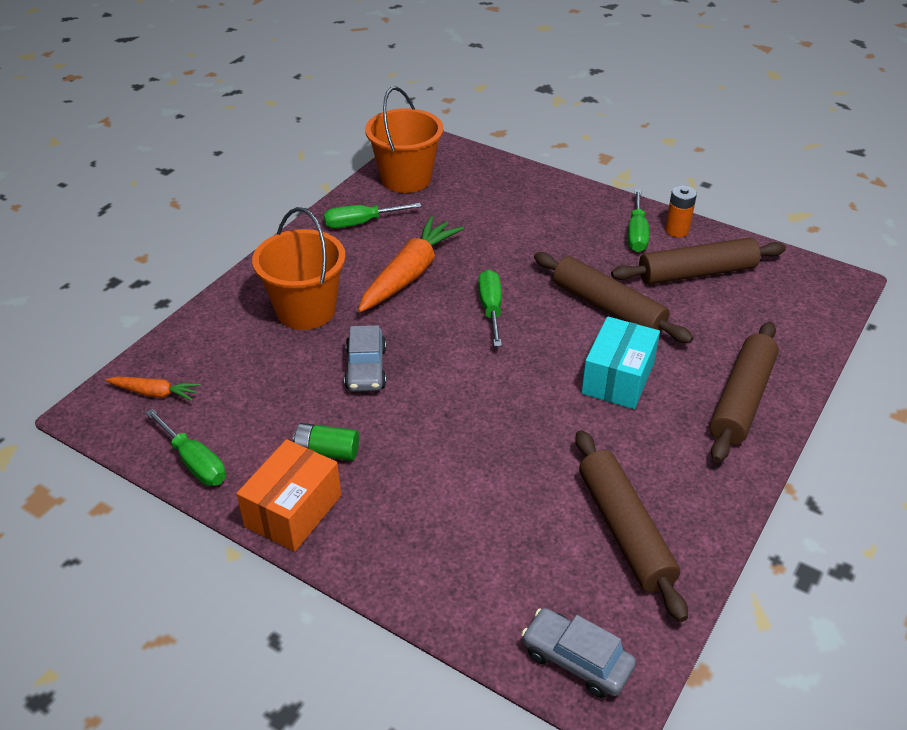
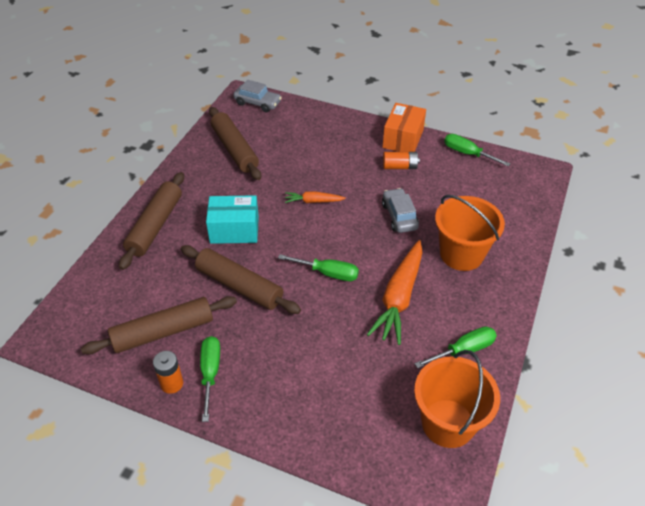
camera: 170 degrees right, 5 degrees up
orange carrot [105,376,201,401] -> orange carrot moved to [285,191,346,203]
green battery [293,423,359,461] -> orange battery [383,152,420,169]
green screwdriver [478,270,502,347] -> green screwdriver turned 60 degrees counterclockwise [278,254,359,281]
turquoise box [581,316,660,409] -> turquoise box turned 75 degrees clockwise [206,195,259,244]

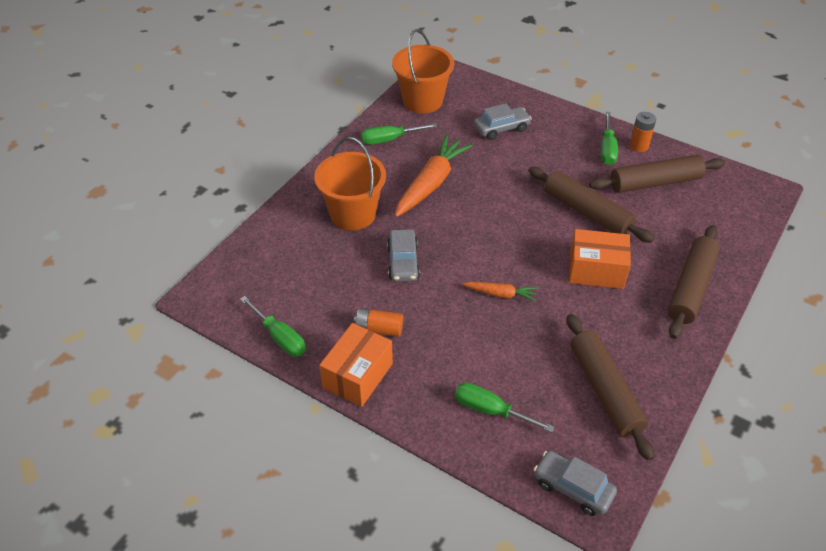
camera: 170 degrees left, 0 degrees up
turquoise box [206,195,259,244] -> orange box [569,229,631,289]
green screwdriver [278,254,359,281] -> green screwdriver moved to [455,383,554,432]
none -> grey car [474,103,532,140]

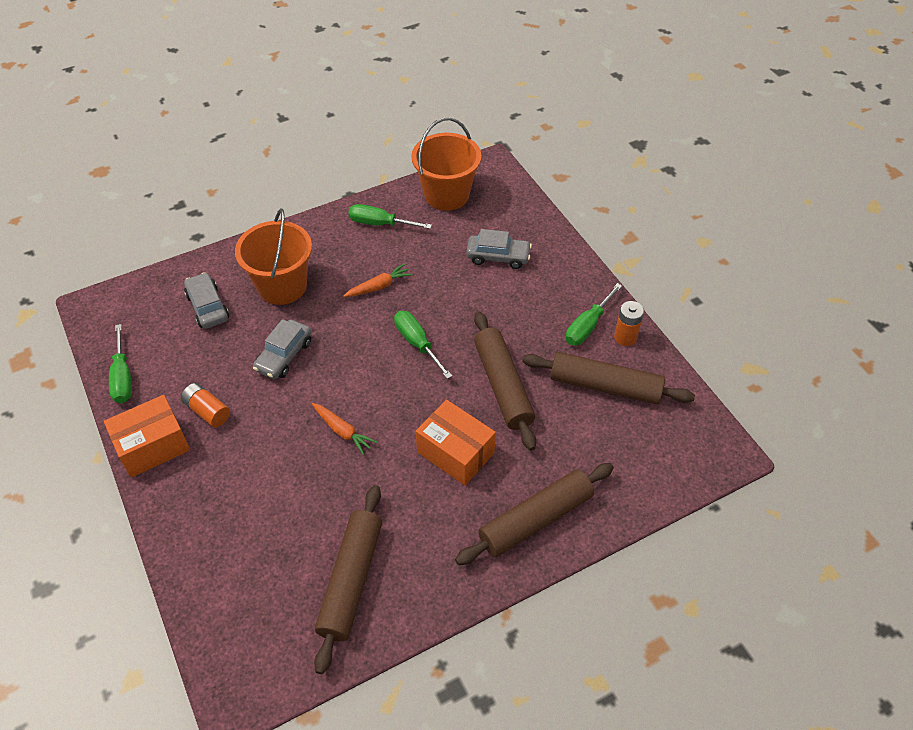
camera: 30 degrees right, 5 degrees up
orange carrot [395,135,472,217] -> orange carrot [343,264,413,297], size x0.51
green screwdriver [455,383,554,432] -> green screwdriver moved to [394,311,452,379]
grey car [534,451,617,516] -> grey car moved to [184,272,229,329]

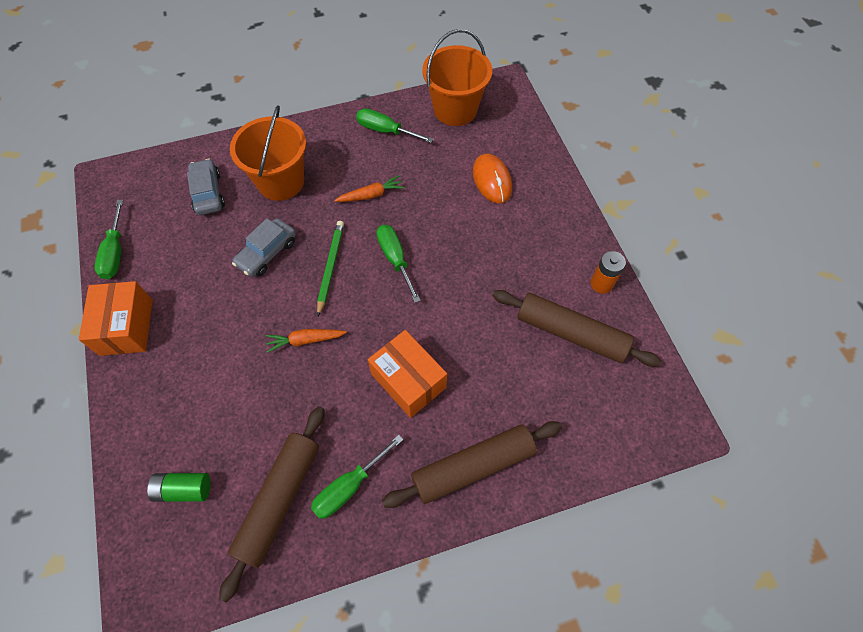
camera: 10 degrees right, 10 degrees up
orange box [104,395,190,478] -> orange box turned 75 degrees counterclockwise [79,281,153,356]
orange battery [181,383,230,428] -> none
orange carrot [312,403,377,455] -> orange carrot turned 120 degrees clockwise [265,329,347,353]
grey car [466,229,532,269] -> orange mouse [473,154,512,203]
brown rolling pin [474,312,536,451] -> none
green screwdriver [566,283,622,345] -> green screwdriver moved to [311,435,403,519]
none -> green battery [147,473,210,502]
none -> green pencil [317,221,344,316]

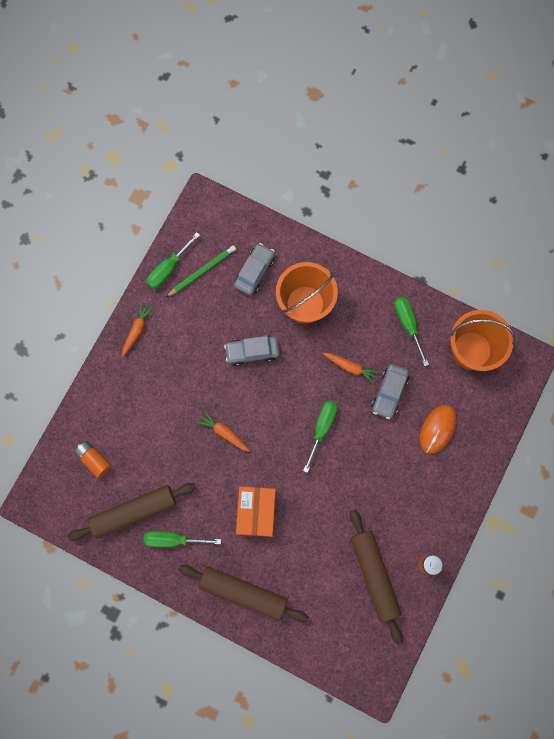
camera: 45 degrees right, 15 degrees up
orange box [79,281,153,356] -> orange carrot [122,301,154,357]
green battery [147,473,210,502] -> orange battery [74,441,111,478]
green pencil [317,221,344,316] -> green pencil moved to [166,245,236,297]
none -> grey car [372,364,409,419]

